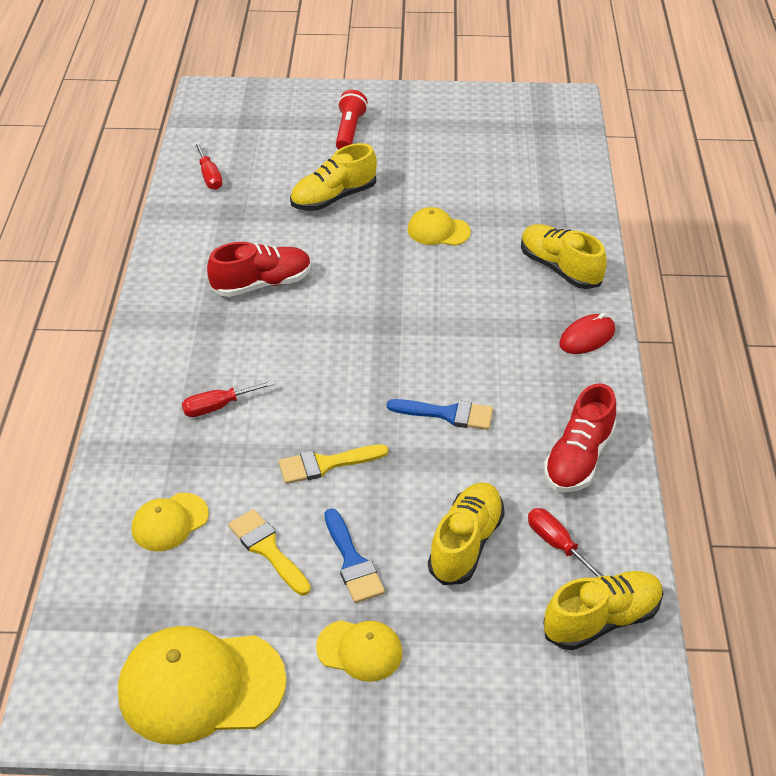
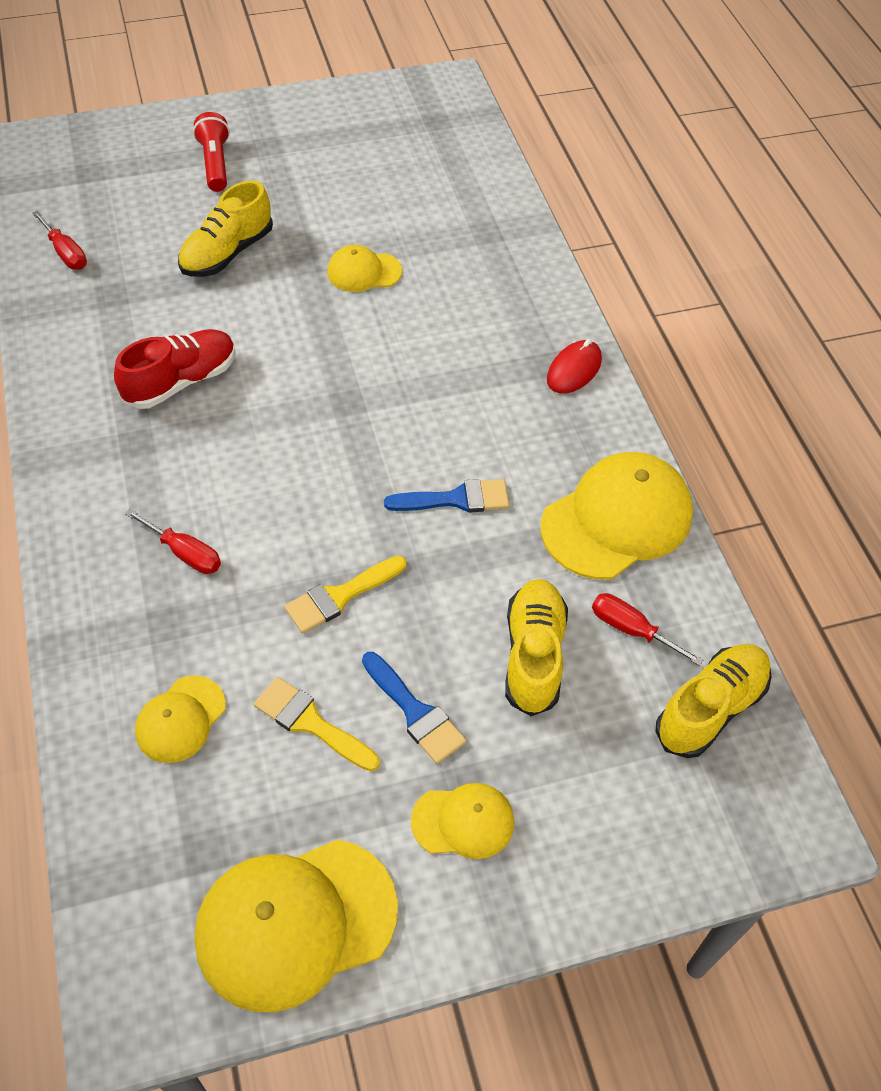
camera: 20 degrees left, 10 degrees up
red screwdriver [182,380,275,417] -> red screwdriver turned 105 degrees counterclockwise [125,509,221,574]
yellow shoe [521,224,607,289] -> none
red shoe [544,383,616,493] -> yellow cap [541,452,693,579]

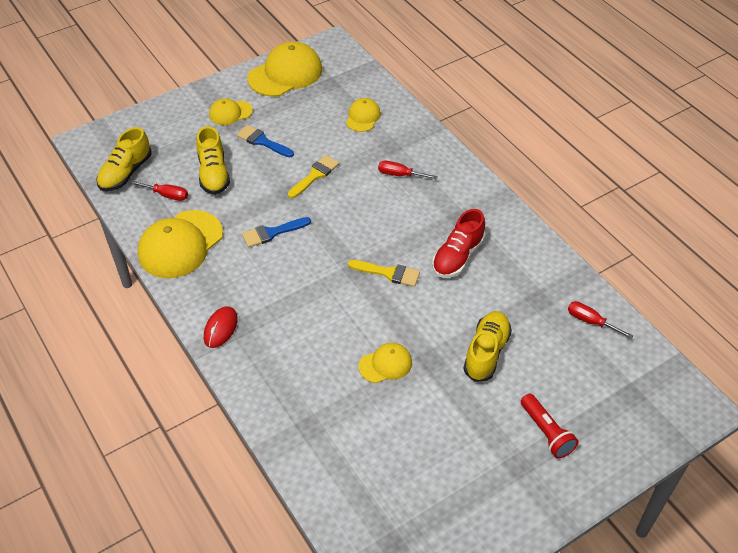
camera: 165 degrees right, 5 degrees down
yellow brush [254,677,380,771] -> yellow brush moved to [348,260,420,287]

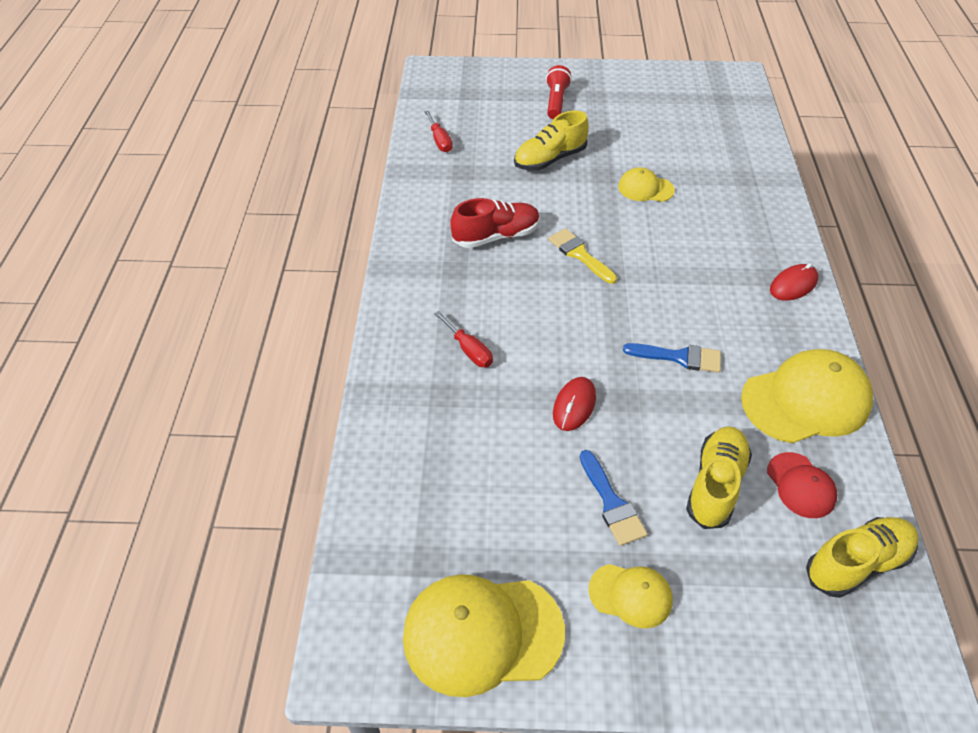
camera: 145 degrees left, 0 degrees up
red screwdriver [130,181,188,201] -> red cap [767,452,837,518]
yellow brush [288,155,339,198] -> red mouse [553,377,596,431]
yellow cap [346,98,381,132] -> none

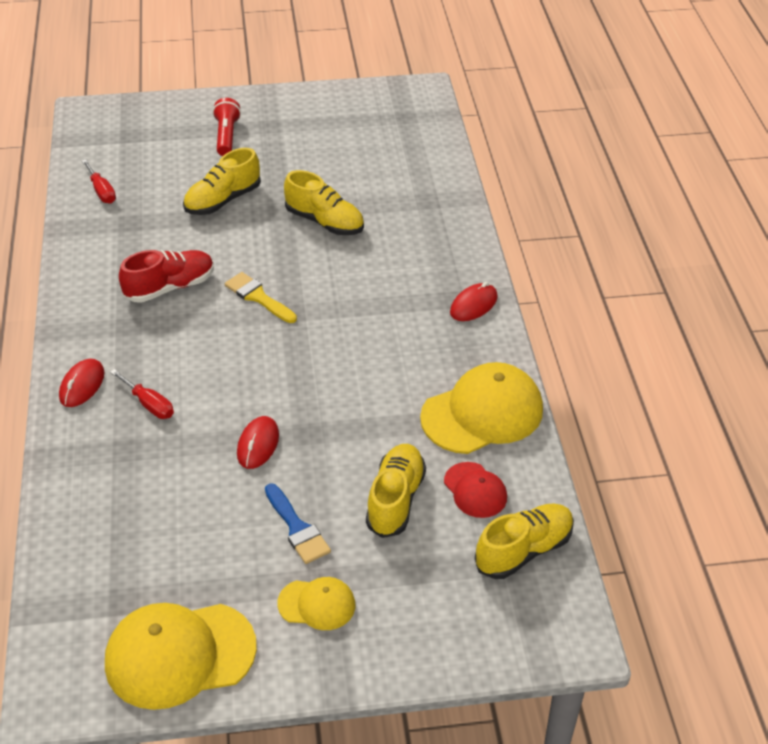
camera: 10 degrees left, 5 degrees down
yellow cap [618,167,675,202] -> yellow shoe [284,170,364,235]
blue brush [623,343,721,373] -> none
none -> red mouse [59,359,104,407]

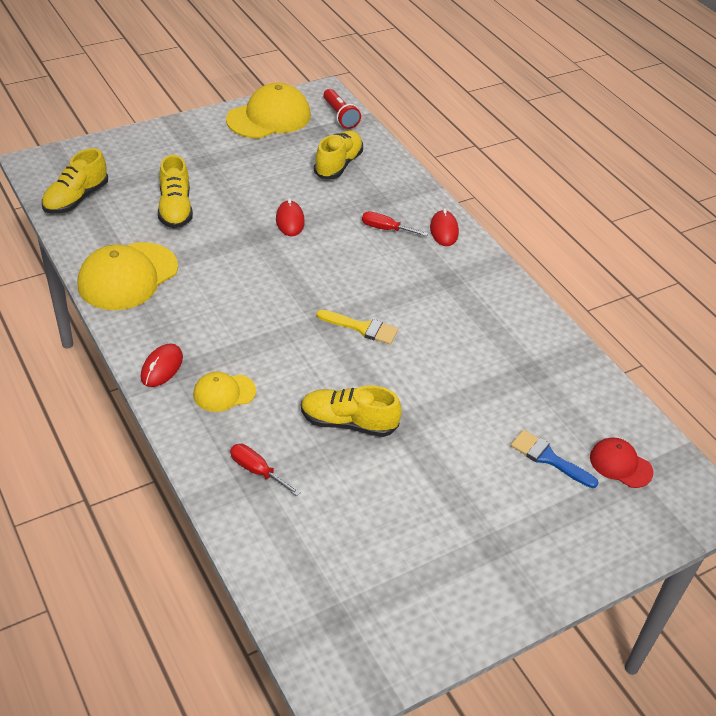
camera: 155 degrees right, 0 degrees up
red screwdriver [82,160,116,204] -> red screwdriver moved to [230,444,301,496]
red shoe [119,250,214,303] -> none
yellow shoe [183,148,261,215] -> yellow shoe moved to [314,130,363,179]
red flashlight [213,98,241,156] -> red flashlight moved to [323,89,361,129]
blue brush [265,483,331,564] -> blue brush moved to [511,430,598,488]
yellow cap [277,577,355,630] -> yellow cap moved to [193,372,256,412]
red cap [444,462,507,518] -> red cap moved to [590,438,653,488]

